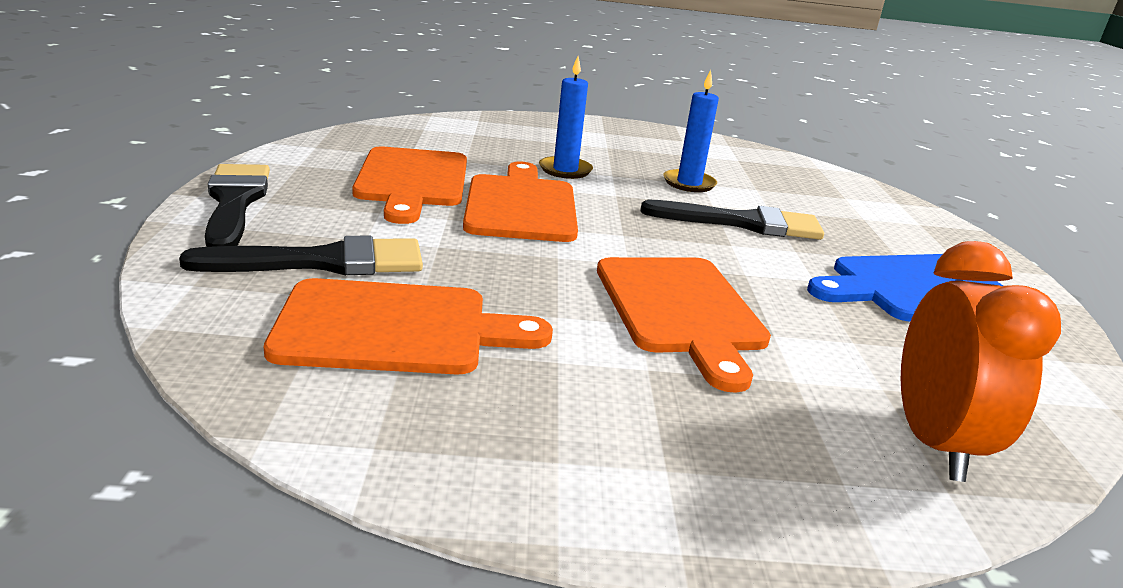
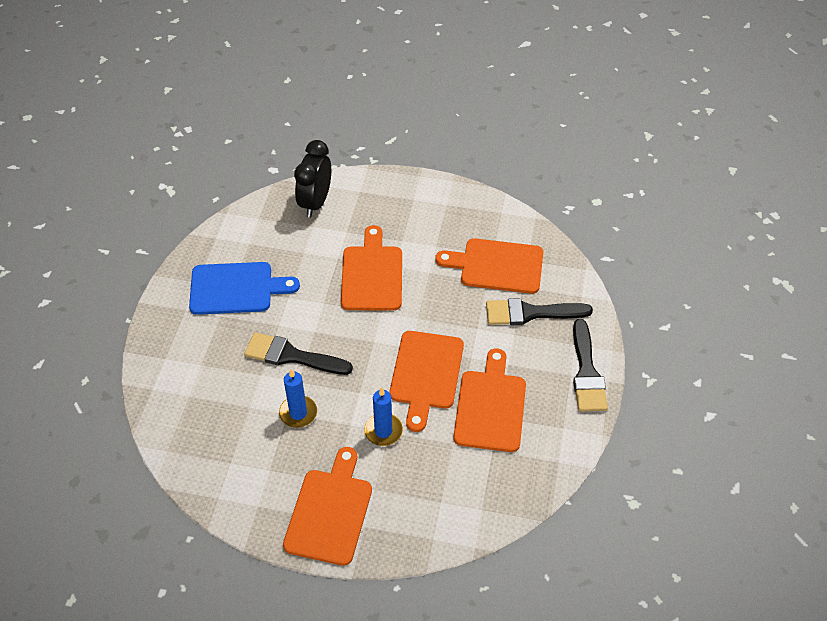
camera: 165 degrees left, 25 degrees up
orange clock [901,241,1061,482] -> black clock [294,140,331,218]
none -> orange cutting board [283,447,372,566]

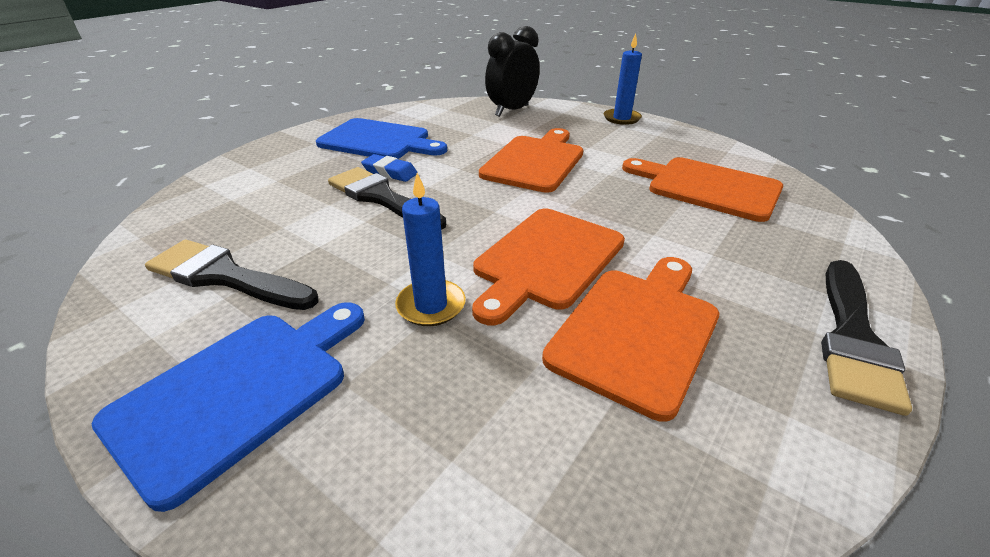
camera: 25 degrees right, 15 degrees down
blue candle [279,369,317,428] -> blue candle moved to [604,34,642,125]
orange cutting board [283,447,372,566] -> blue cutting board [92,302,365,512]
black brush [486,298,593,325] -> black brush moved to [145,240,318,310]
none -> blue eraser [361,154,418,182]

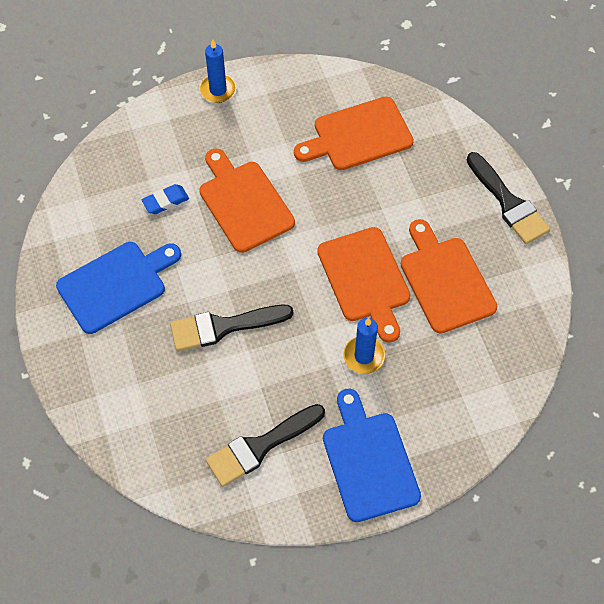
camera: 55 degrees left, 25 degrees up
blue eraser [361,154,418,182] -> blue eraser moved to [142,184,189,214]
black clock [485,26,540,117] -> none

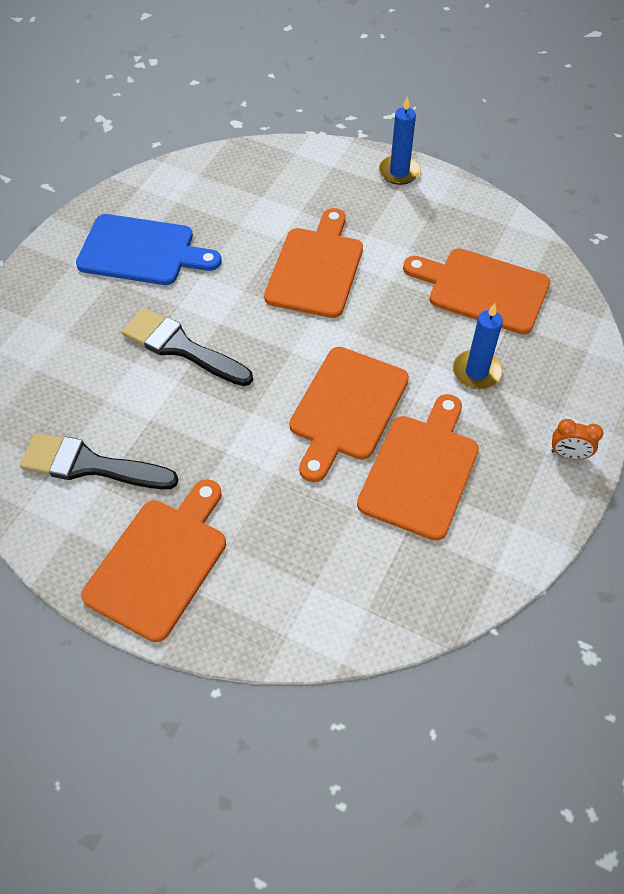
camera: 45 degrees right, 5 degrees down
blue eraser [142,184,189,214] -> none
blue cutting board [323,389,421,522] -> orange cutting board [81,479,226,642]
blue candle [343,318,385,374] -> blue candle moved to [453,303,503,389]
black brush [467,152,550,244] -> orange clock [551,419,603,460]

